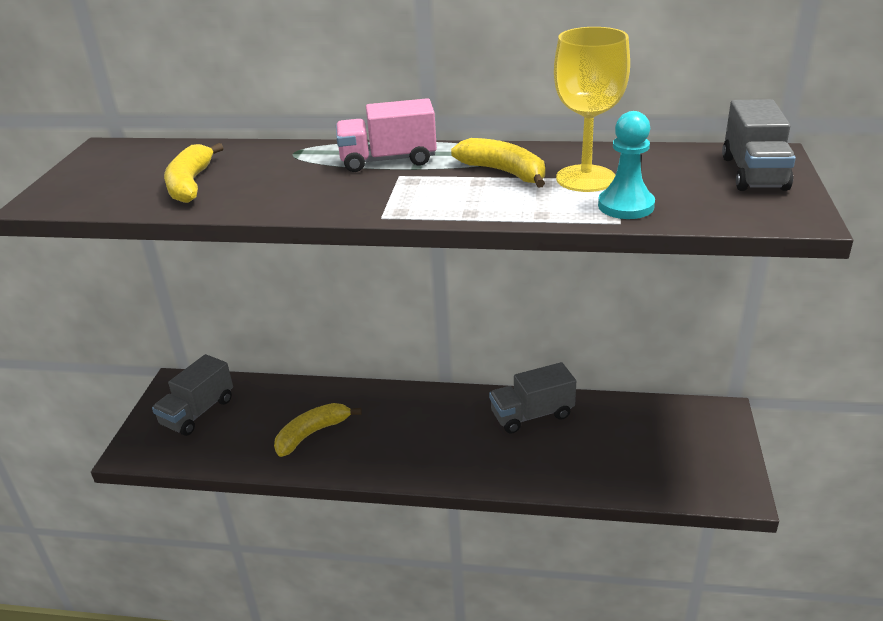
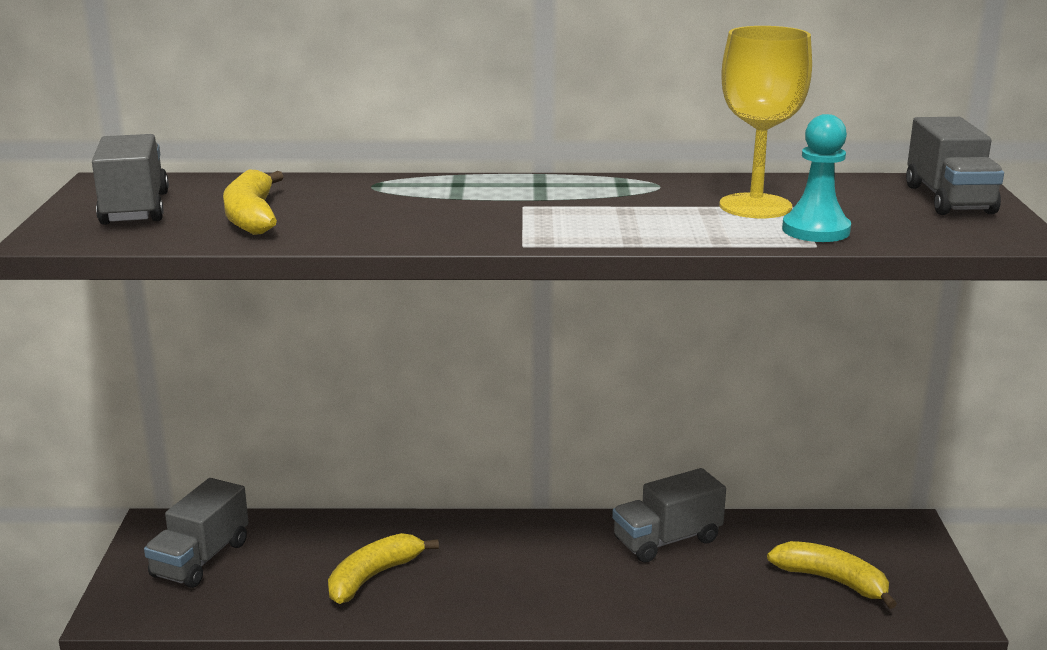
camera: 10 degrees left, 10 degrees down
pink truck [336,98,437,172] -> none
yellow banana [451,138,545,188] -> yellow banana moved to [767,541,897,609]
none -> grey truck [92,134,169,225]

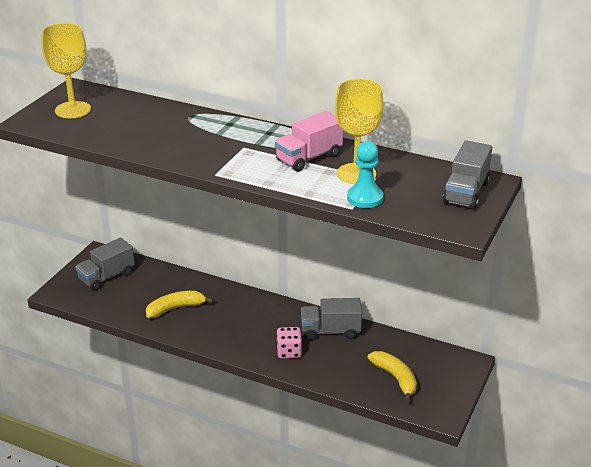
camera: 25 degrees right, 10 degrees up
grey truck [92,134,169,225] -> yellow goblet [42,23,91,118]
yellow banana [223,170,284,235] -> none
none -> pink truck [275,111,343,172]
none -> pink dice [276,327,302,359]

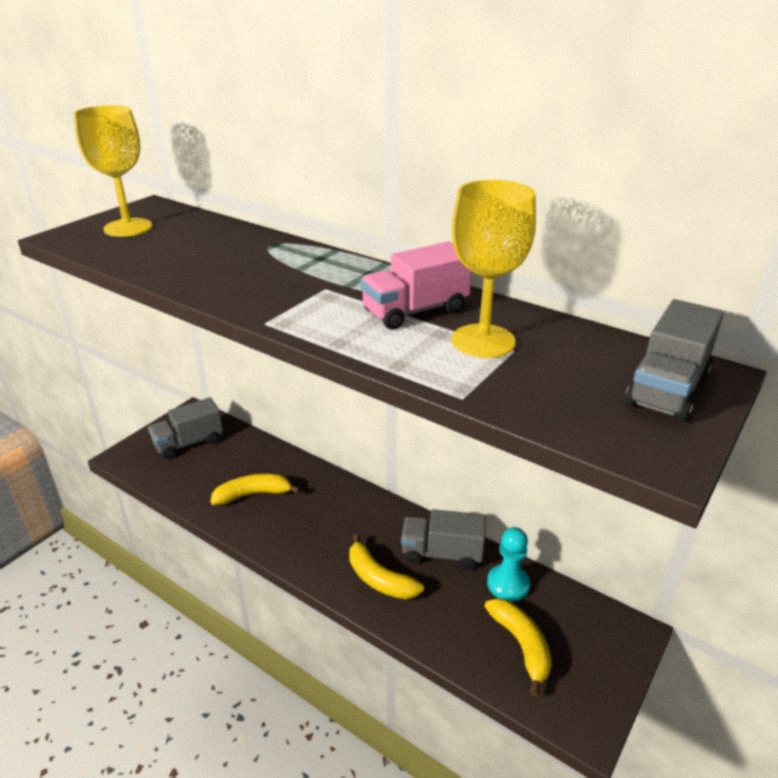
camera: 10 degrees right, 0 degrees up
pink dice [276,327,302,359] -> yellow banana [349,534,424,600]
turquoise pawn [347,141,383,208] -> turquoise pawn moved to [487,527,530,601]

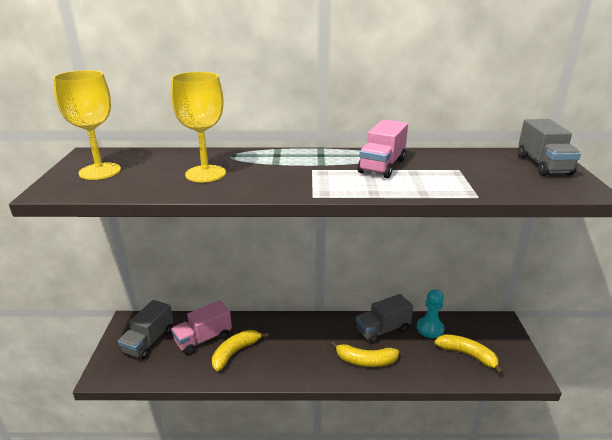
camera: 35 degrees left, 5 degrees down
yellow goblet [452,180,536,358] -> yellow goblet moved to [171,72,226,182]
none -> pink truck [171,300,232,355]

